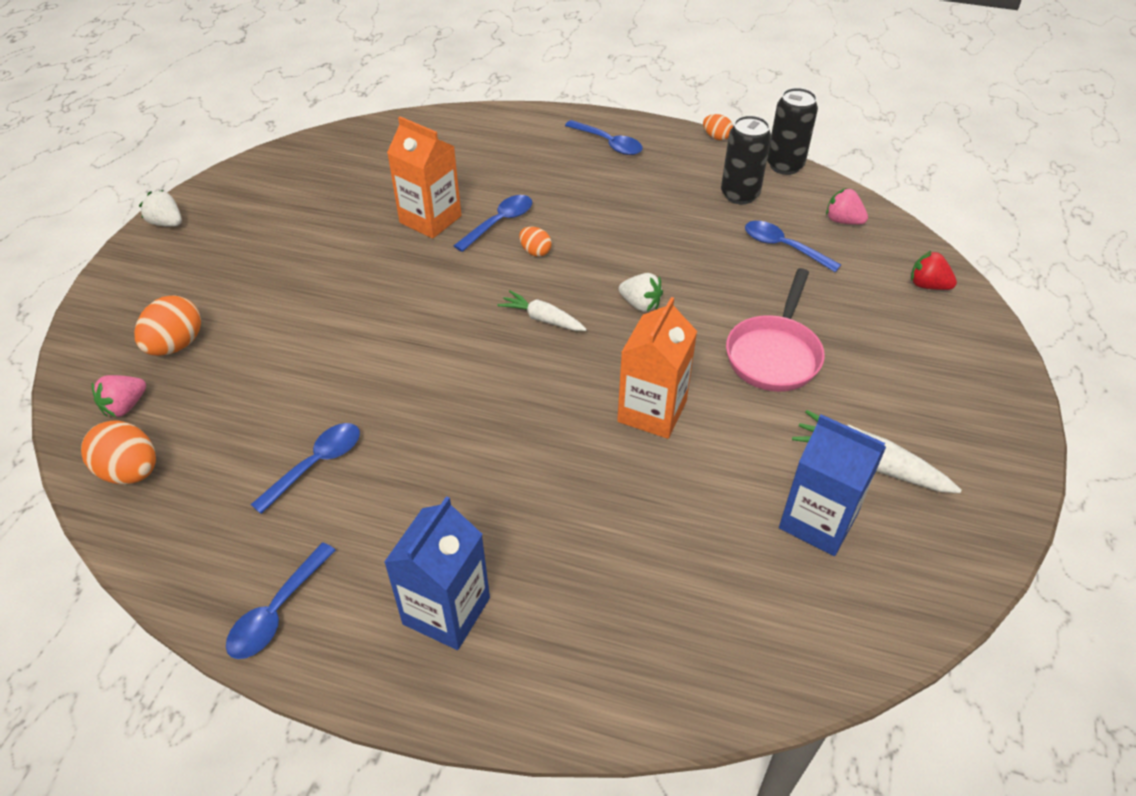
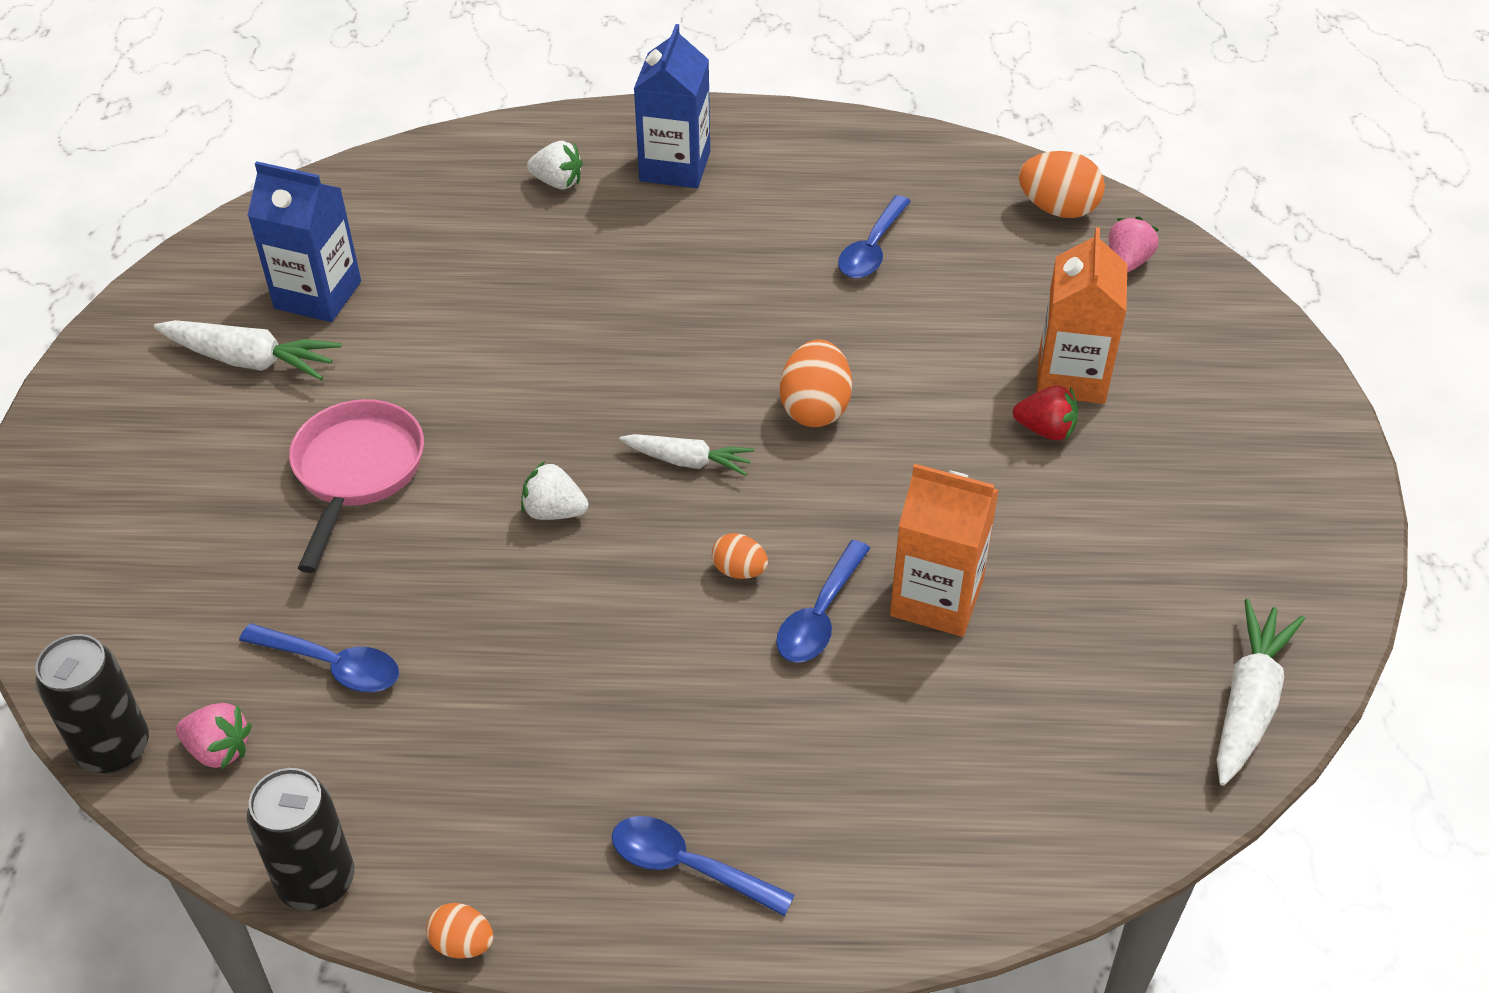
camera: 165 degrees right, 0 degrees up
orange egg [134,295,201,356] -> orange egg moved to [780,339,852,427]
white strawberry [139,190,182,227] -> white strawberry moved to [527,141,583,189]
blue spoon [226,542,336,659] -> none
orange carton [617,297,697,439] -> orange carton moved to [1037,227,1127,404]
black can [721,115,771,204] -> black can moved to [35,634,149,774]
red strawberry [911,251,957,290] -> red strawberry moved to [1013,386,1078,440]
none -> white carrot [1217,599,1305,786]

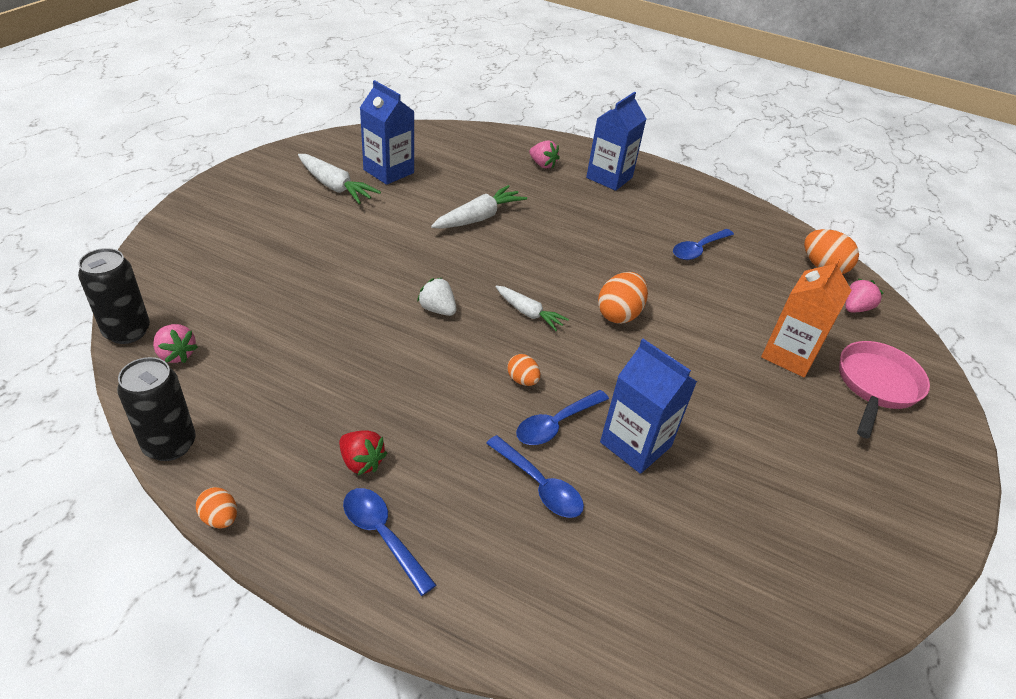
camera: 20 degrees right, 5 degrees down
blue spoon [239,624,399,692] -> blue spoon moved to [486,435,584,518]
pink pan [289,399,424,573] -> pink pan moved to [839,341,930,438]
white strawberry [527,141,583,189] -> pink strawberry [529,140,560,169]
orange carton [890,464,999,637] -> blue carton [600,339,697,474]
red strawberry [1013,386,1078,440] -> red strawberry moved to [339,430,387,475]
white carrot [1217,599,1305,786] -> white carrot moved to [431,185,527,229]

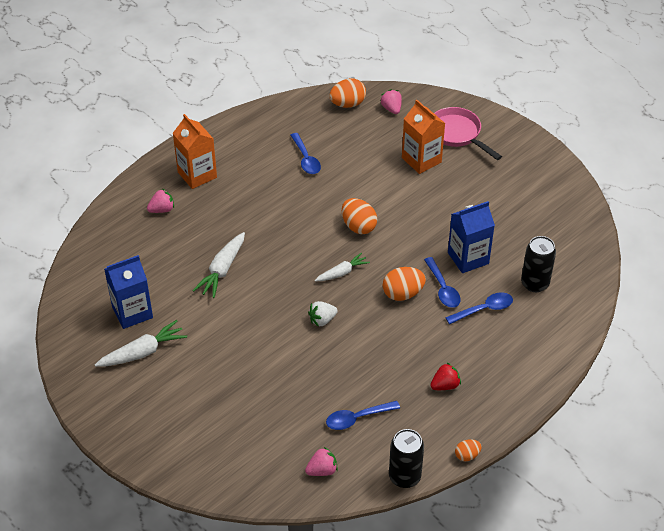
camera: 65 degrees left, 5 degrees up
black can [78,248,150,344] -> black can moved to [521,236,556,292]
blue spoon [343,488,436,596] -> blue spoon moved to [326,401,400,430]
white carrot [431,185,527,229] -> white carrot turned 135 degrees counterclockwise [192,232,245,298]
orange egg [507,354,540,386] -> orange egg [383,267,426,301], size x1.76
blue carton [586,92,646,191] -> orange carton [173,114,217,189]

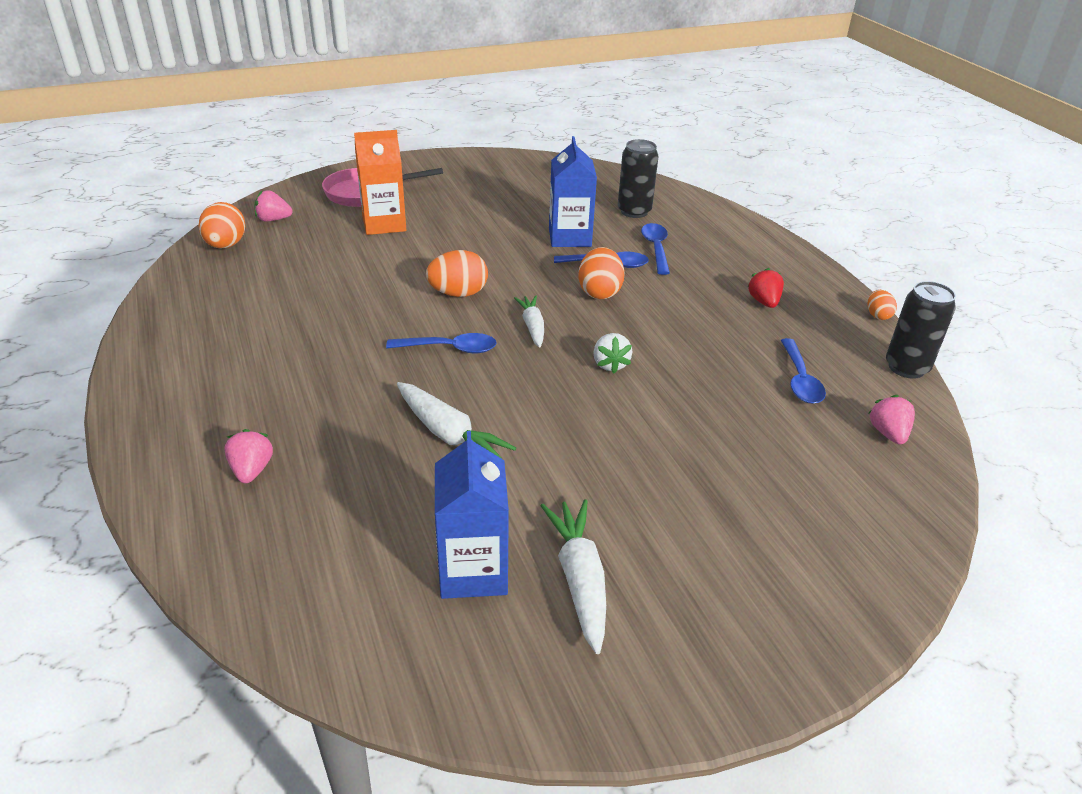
camera: 70 degrees left, 10 degrees down
orange carton [173,114,217,189] -> none
blue spoon [290,133,321,174] -> blue spoon moved to [386,333,497,354]

